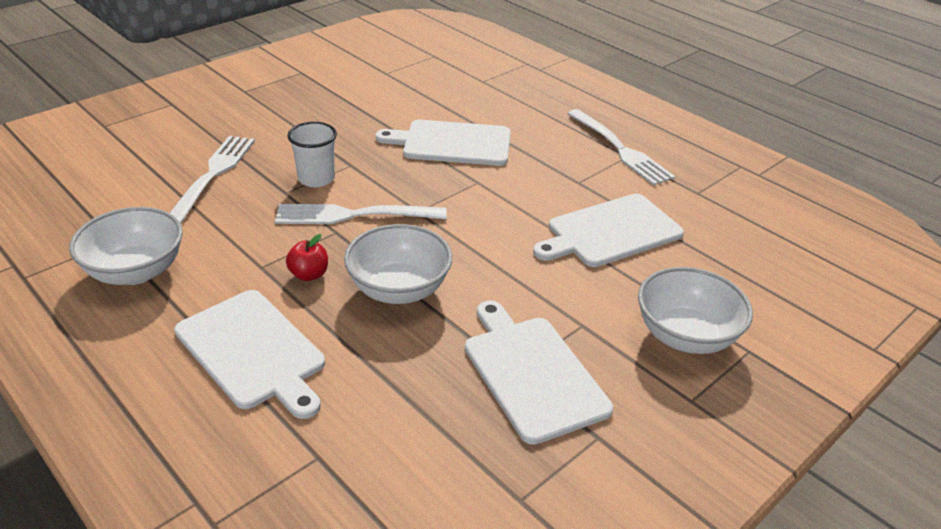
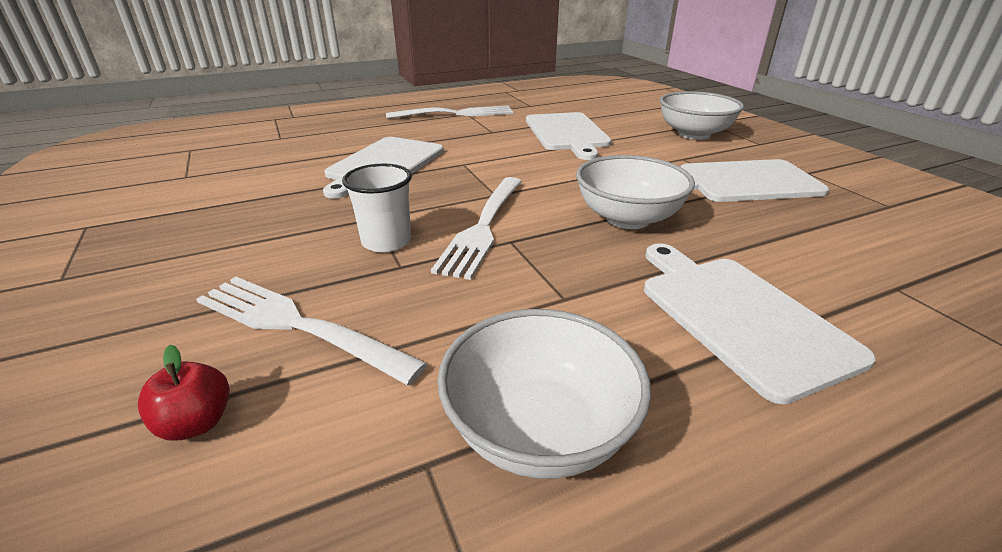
camera: 70 degrees left, 5 degrees down
white cutting board [174,290,325,419] -> white cutting board turned 90 degrees counterclockwise [644,243,876,404]
red apple [286,234,328,281] -> red apple moved to [138,345,230,441]

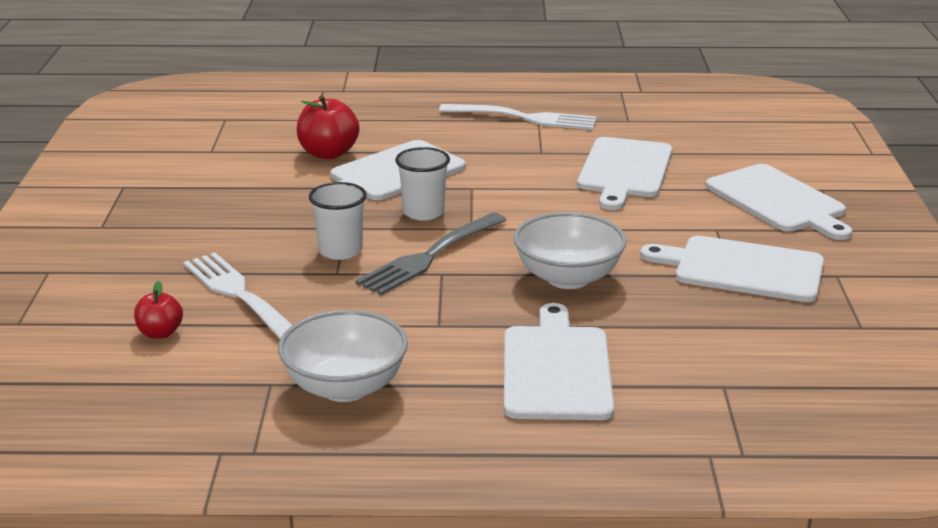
camera: 25 degrees right, 5 degrees down
white fork [431,177,522,280] -> grey fork [355,213,506,295]
white bowl [660,91,744,140] -> white cutting board [705,164,853,240]
none -> red apple [297,95,360,159]
none -> white cup [395,147,450,221]

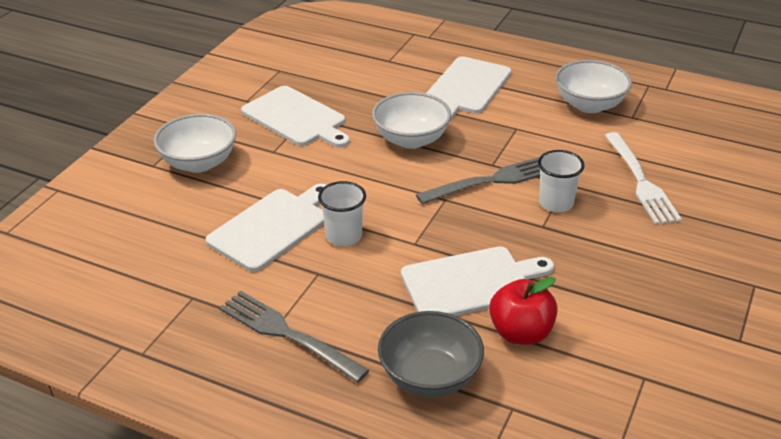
camera: 155 degrees left, 10 degrees up
red apple [134,281,183,339] -> none
white cup [395,147,450,221] -> white cup moved to [318,181,366,246]
white fork [439,104,597,130] -> grey fork [219,291,369,383]
white cutting board [705,164,853,240] -> white bowl [154,114,236,173]
none -> grey bowl [378,311,484,398]

